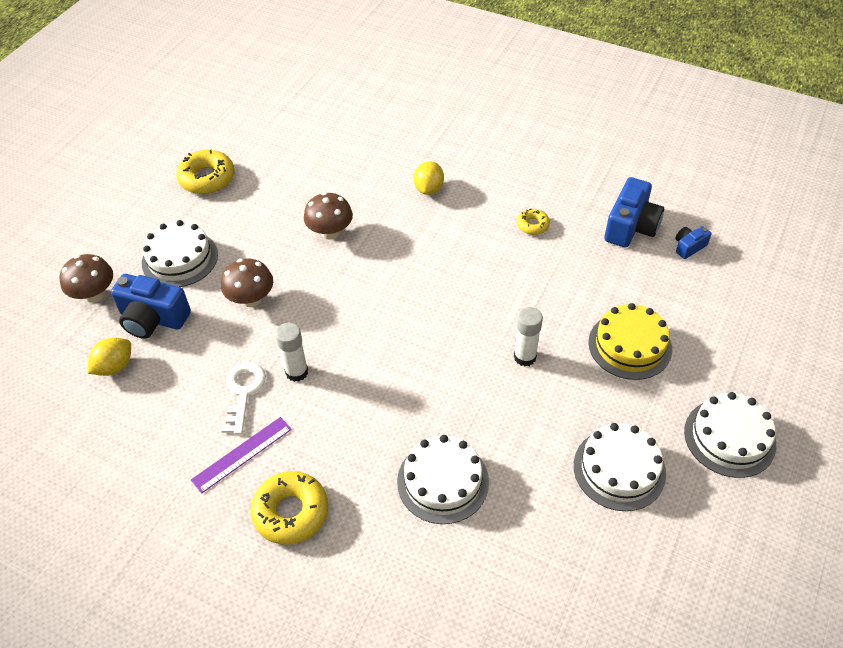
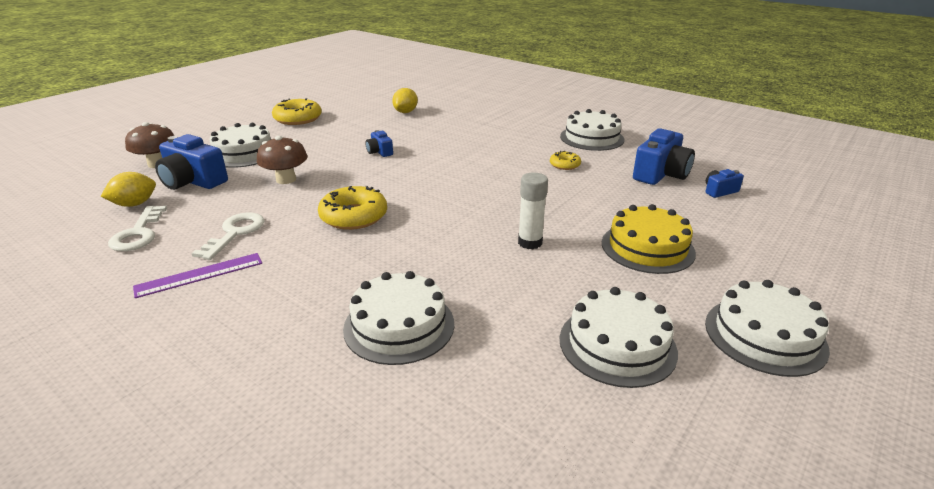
camera: 10 degrees right, 20 degrees down
yellow donut [251,471,328,545] -> yellow donut moved to [318,186,387,230]
white glue stick [275,323,308,382] -> none
brown mushroom [304,192,353,239] -> blue camera [366,130,393,157]
yellow lemon [414,161,444,195] -> yellow lemon moved to [392,88,418,113]
none -> white key [108,206,167,251]
none -> white cake [560,109,624,151]

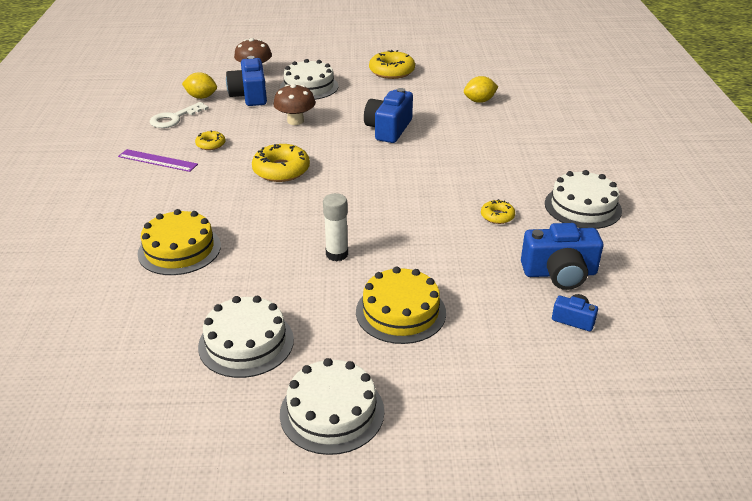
camera: 50 degrees right, 5 degrees up
white key [191,213,265,260] -> yellow donut [195,131,225,150]
white cake [343,271,454,365] -> yellow cake [138,209,221,275]
blue camera [366,130,393,157] -> blue camera [364,88,413,143], size x1.94

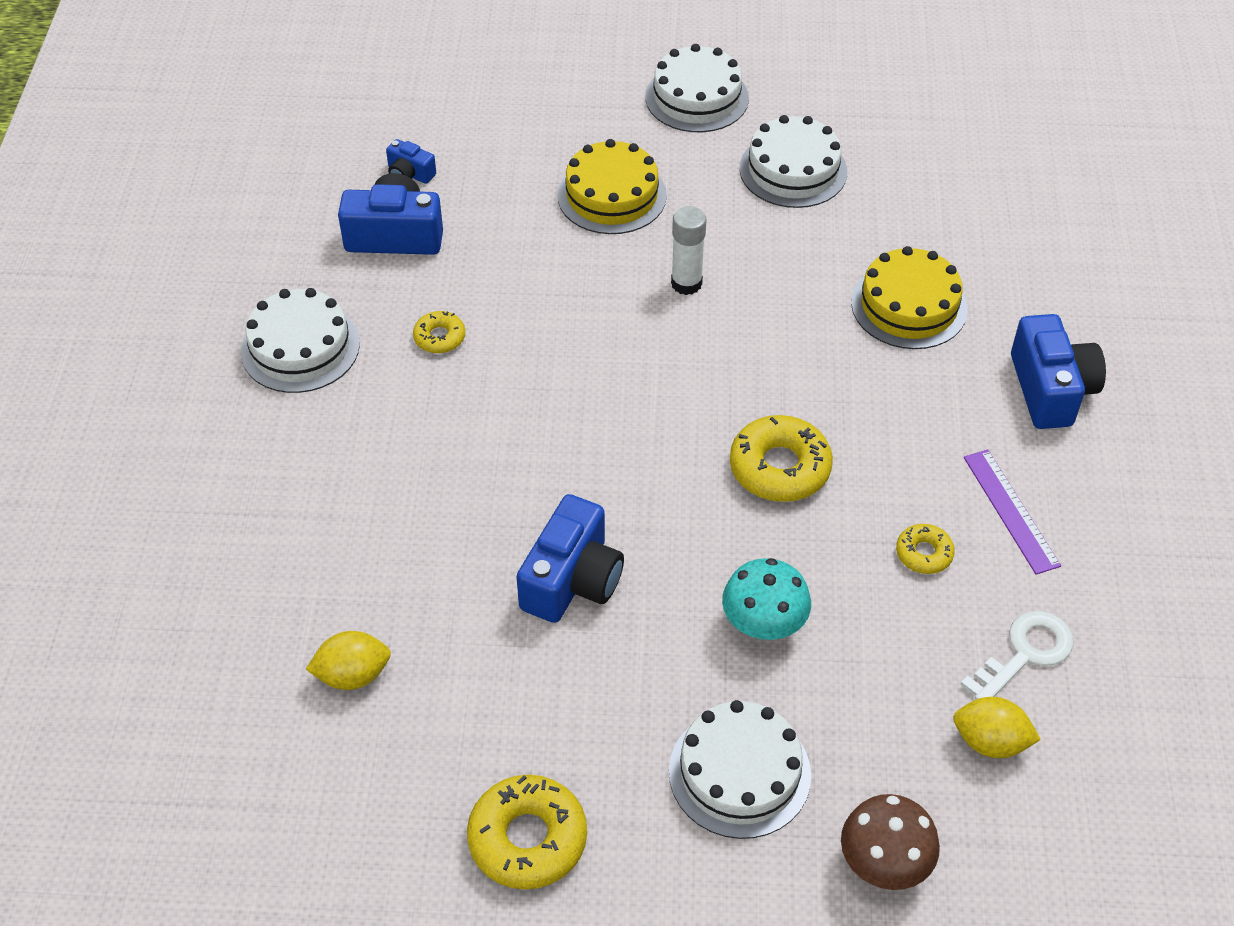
camera: 175 degrees left, 15 degrees up
purple ruler [118,149,198,172] -> purple ruler turned 45 degrees clockwise [964,449,1061,575]
blue camera [226,56,267,106] -> blue camera moved to [1011,314,1106,429]
brown mushroom [273,84,316,125] -> turquoise mushroom [722,558,811,640]

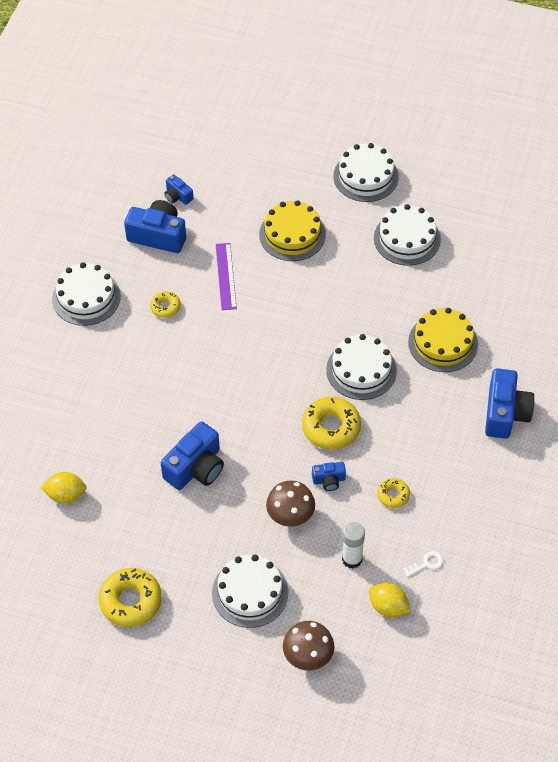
camera: 15 degrees right, 5 degrees up
white glue stick [671,206,706,295] -> white glue stick moved to [342,522,365,569]
turquoise mushroom [722,558,811,640] -> brown mushroom [266,481,315,527]
white key [960,611,1074,700] -> white key [403,551,444,577], size x0.57
purple ruler [964,449,1061,575] -> purple ruler moved to [216,243,237,310]
none -> blue camera [312,462,346,491]
none -> white cake [326,334,397,400]

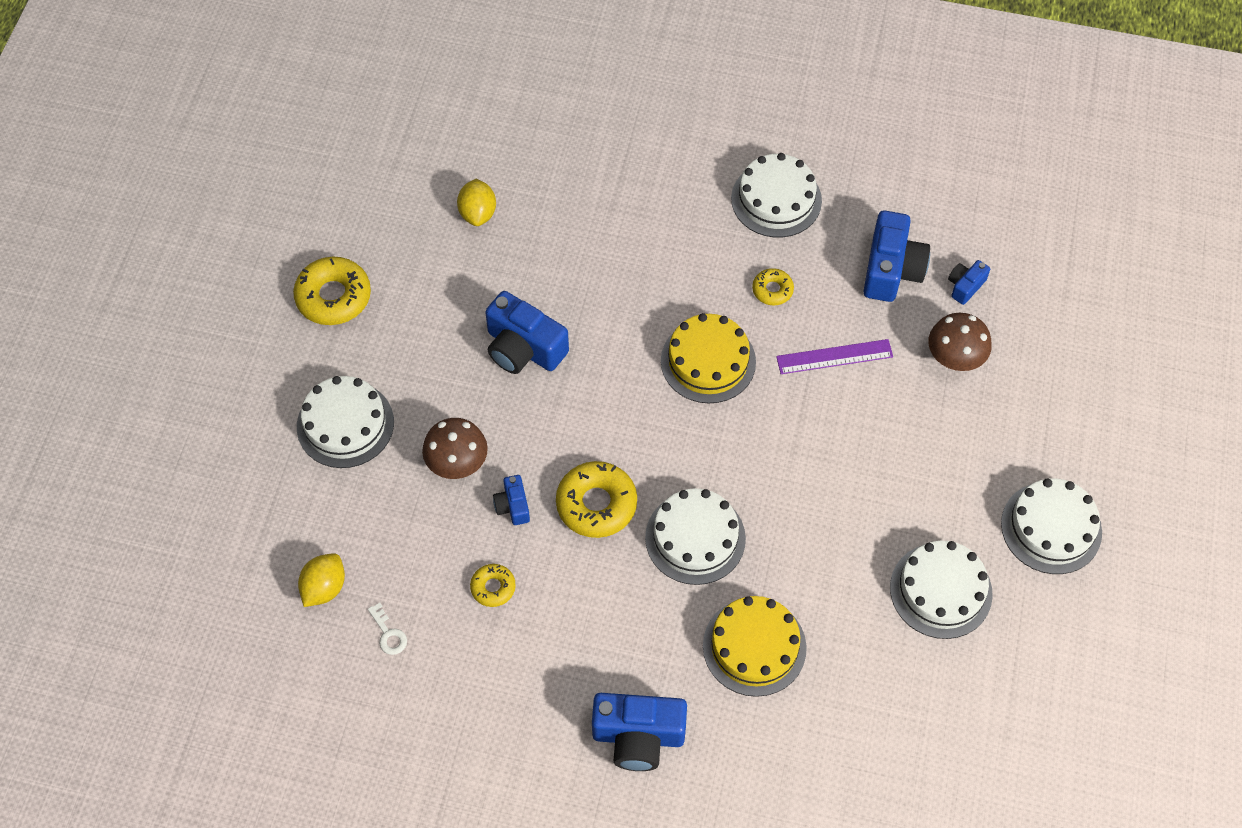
camera: 85 degrees right, 5 degrees up
yellow cake [259,200,326,261] -> yellow cake moved to [661,313,756,403]
brown mushroom [283,621,334,671] -> brown mushroom moved to [928,313,992,371]
white glue stick [342,522,365,569] -> none

